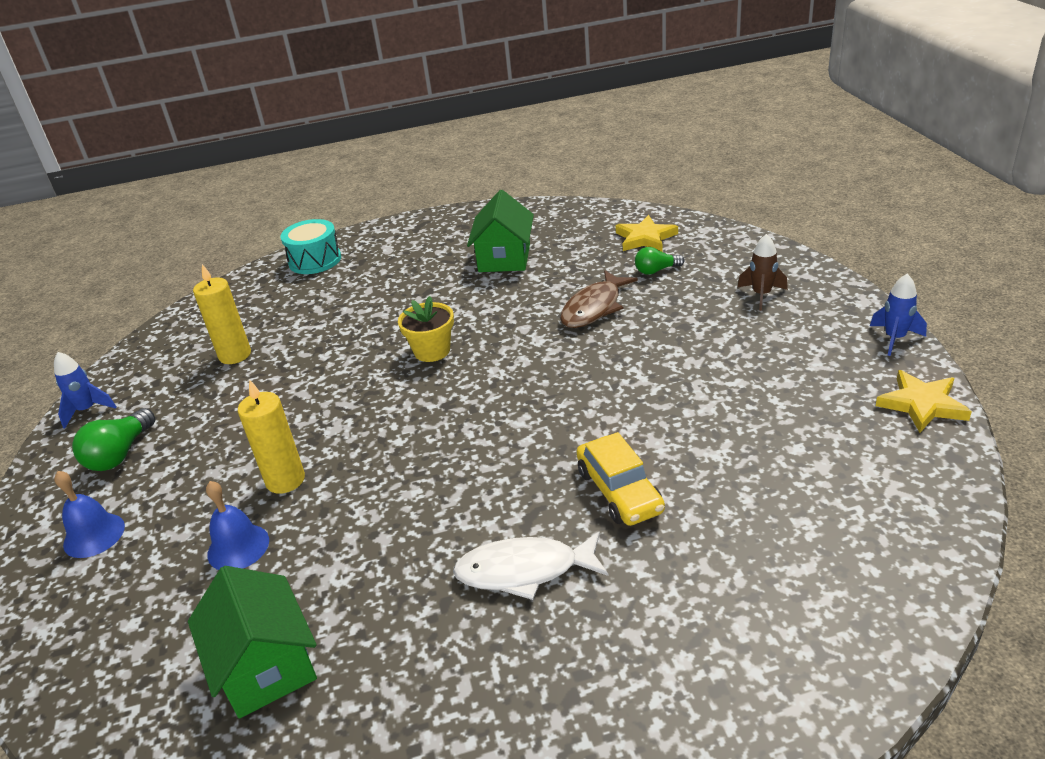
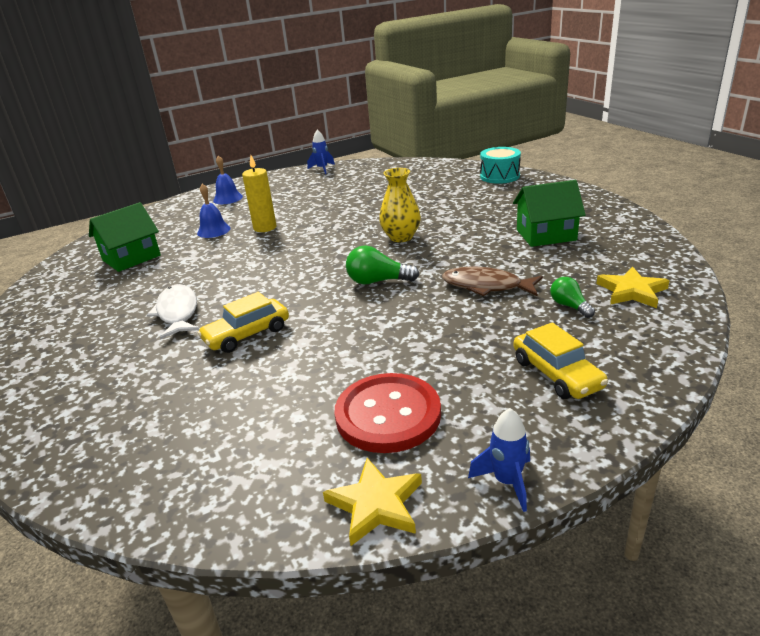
camera: 75 degrees right, 5 degrees down
green light bulb [72,408,155,471] -> green light bulb moved to [346,246,419,284]
yellow candle [193,264,251,364] -> none
yellow flower pot [398,296,454,362] -> yellow vase [379,168,421,242]
brown rocket [737,234,788,311] -> yellow car [513,323,608,399]
none -> red button [334,373,441,453]

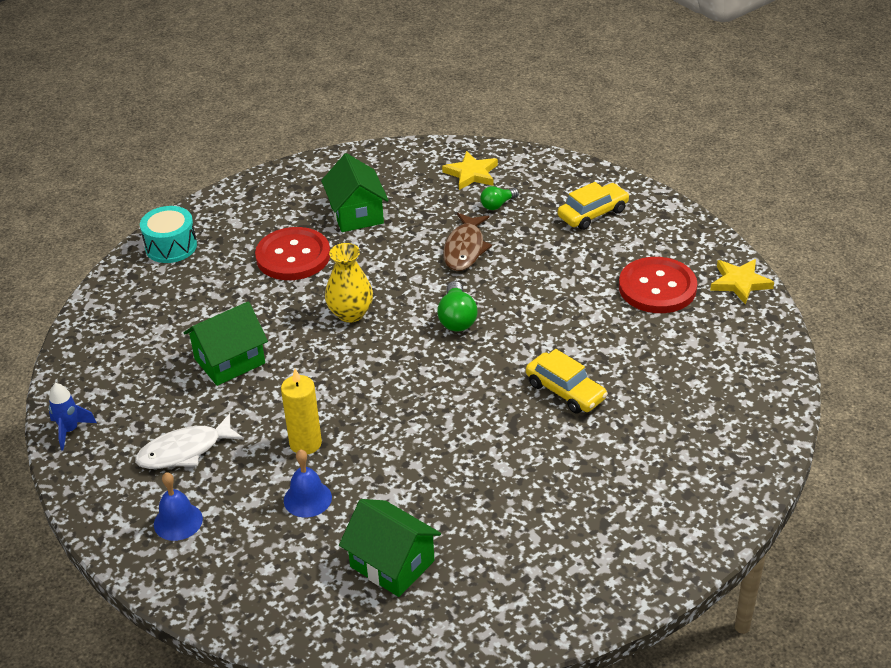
camera: 100 degrees left, 10 degrees up
white fish [147,284,199,339] -> white fish moved to [135,413,244,469]
blue rocket [468,408,530,512] -> none
none -> green house [183,302,268,386]
none -> red button [255,227,330,280]

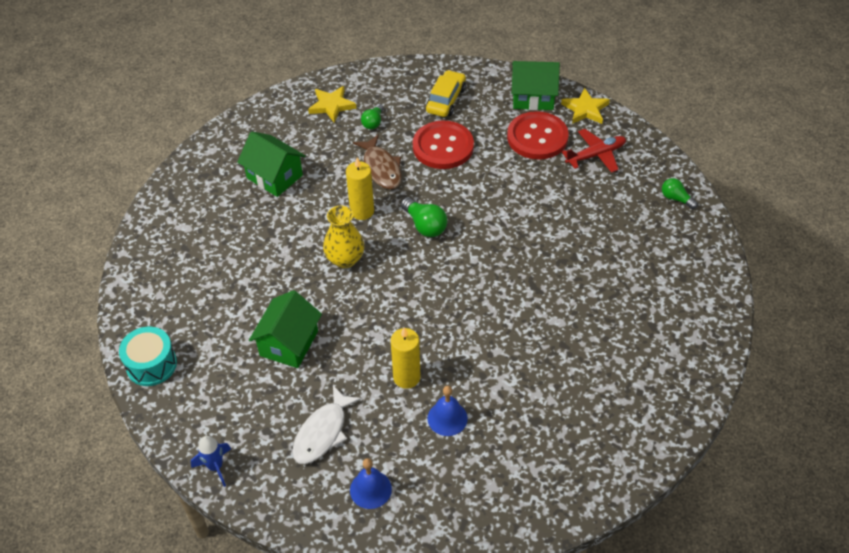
camera: 35 degrees left, 10 degrees up
turquoise drum [140,206,197,263] -> turquoise drum moved to [119,327,177,386]
red button [255,227,330,280] -> red button moved to [413,120,474,169]
green house [339,499,441,597] -> green house moved to [512,61,560,110]
yellow car [526,349,608,413] -> none
none -> yellow candle [346,157,374,220]
none -> red plane [562,129,626,173]
none -> green light bulb [662,178,698,209]

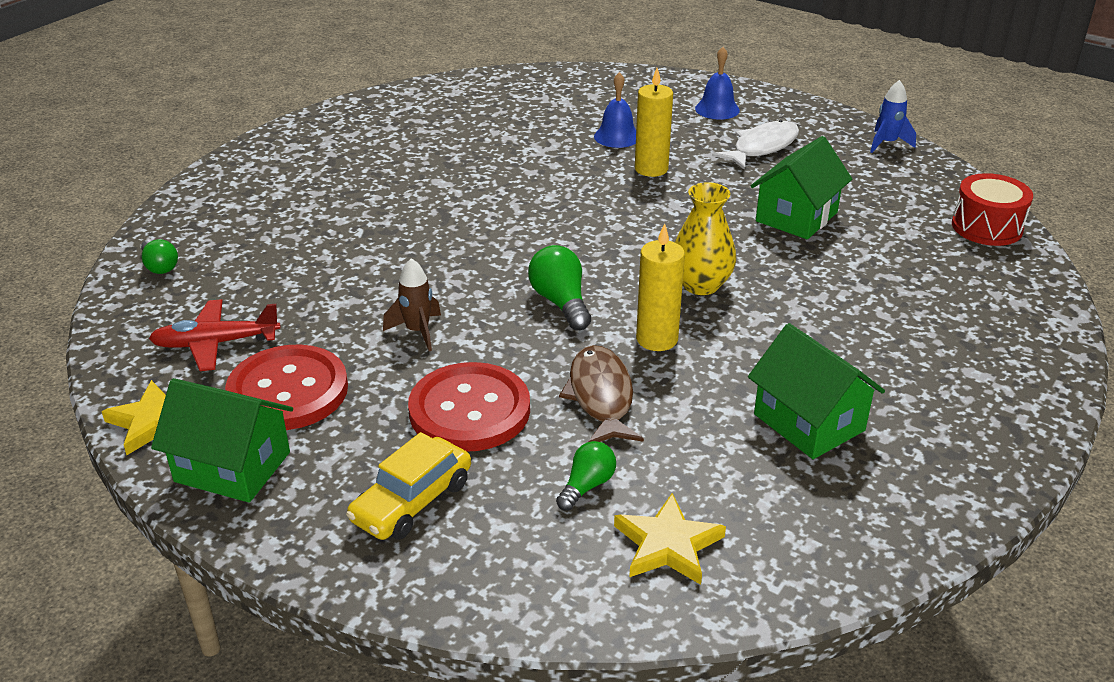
camera: 165 degrees left, 15 degrees down
turquoise drum [119,327,177,386] -> red drum [952,173,1033,246]
none -> brown rocket [383,258,441,351]

